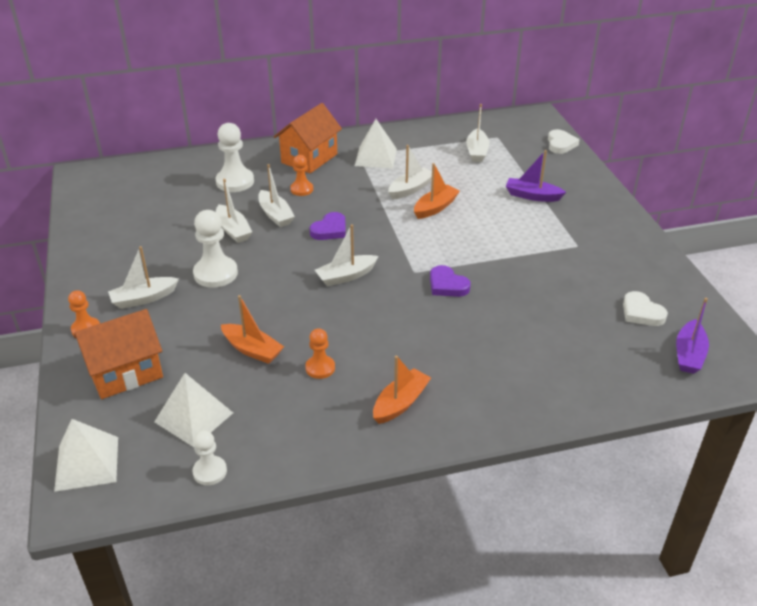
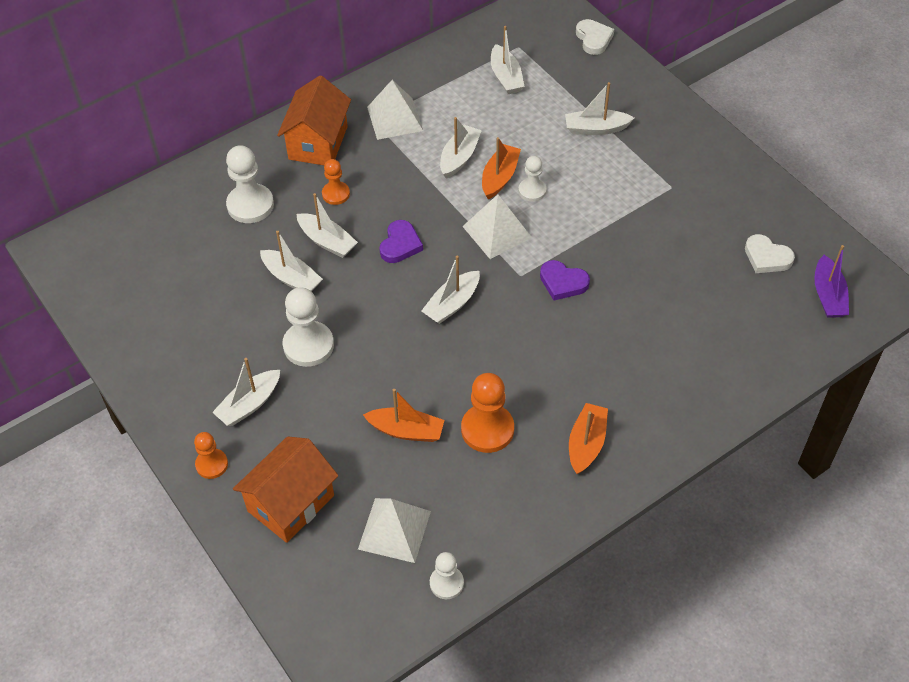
camera: 20 degrees left, 15 degrees up
white pyramid [54,419,118,492] -> white pyramid moved to [462,194,532,259]
orange pawn [305,328,335,379] -> orange pawn [461,373,514,453], size x1.67
purple boat [506,150,566,202] -> white boat [565,82,634,135]
none -> white pawn [519,156,547,202]

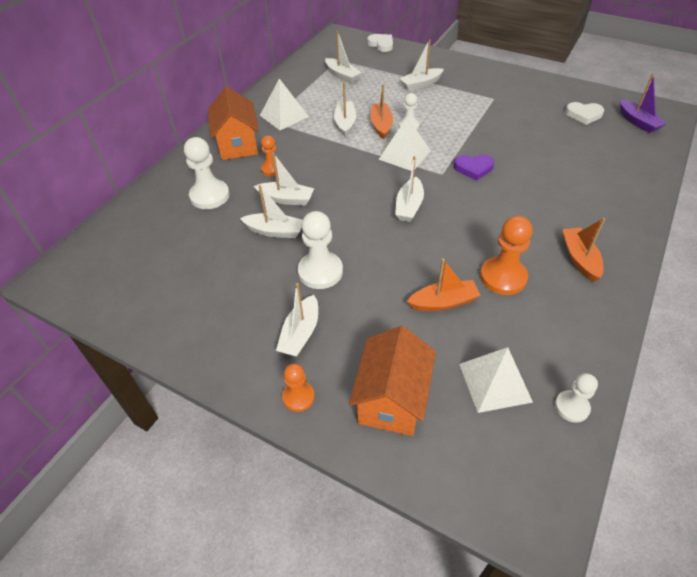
camera: 25 degrees left, 5 degrees down
purple heart [380,220,423,263] -> none

